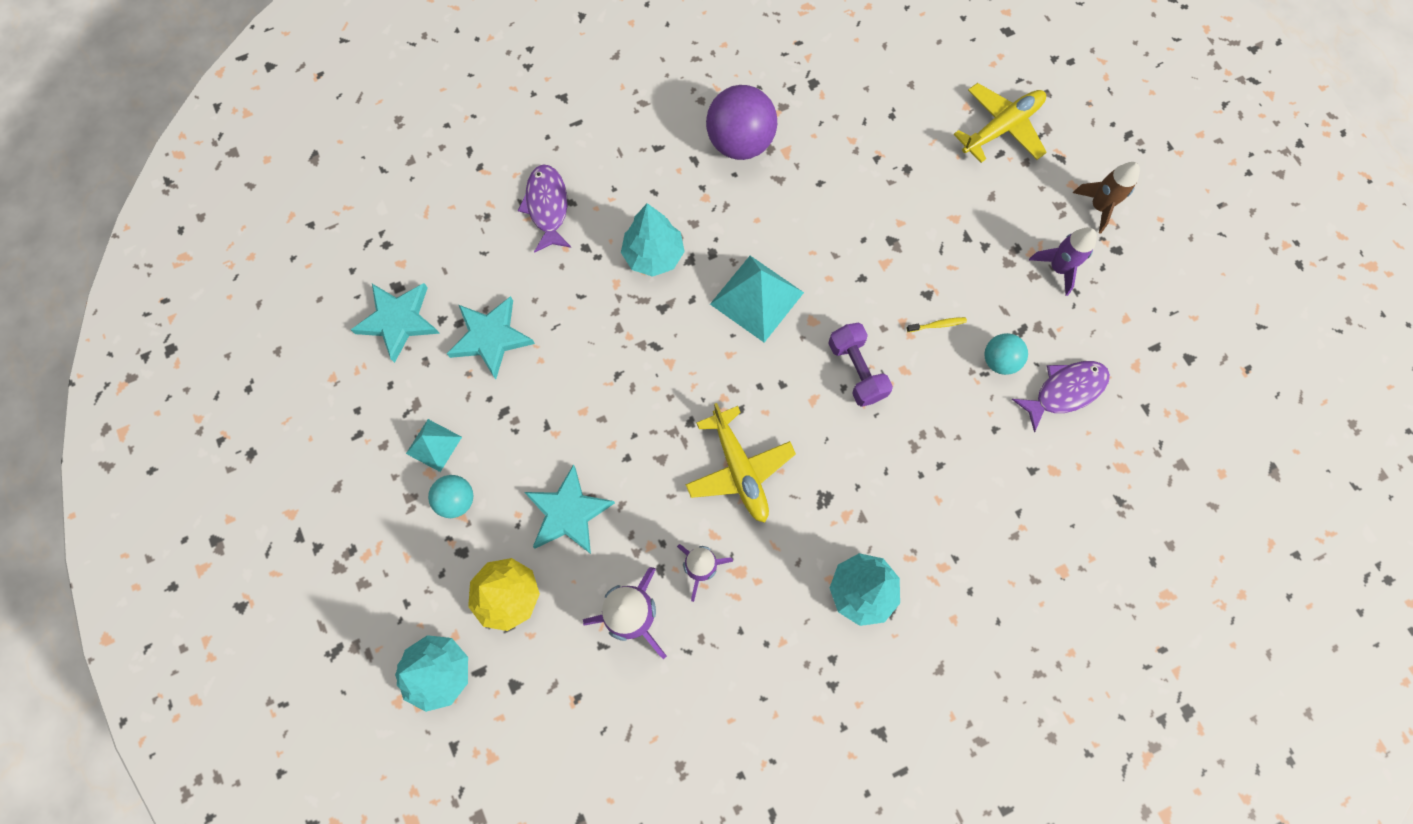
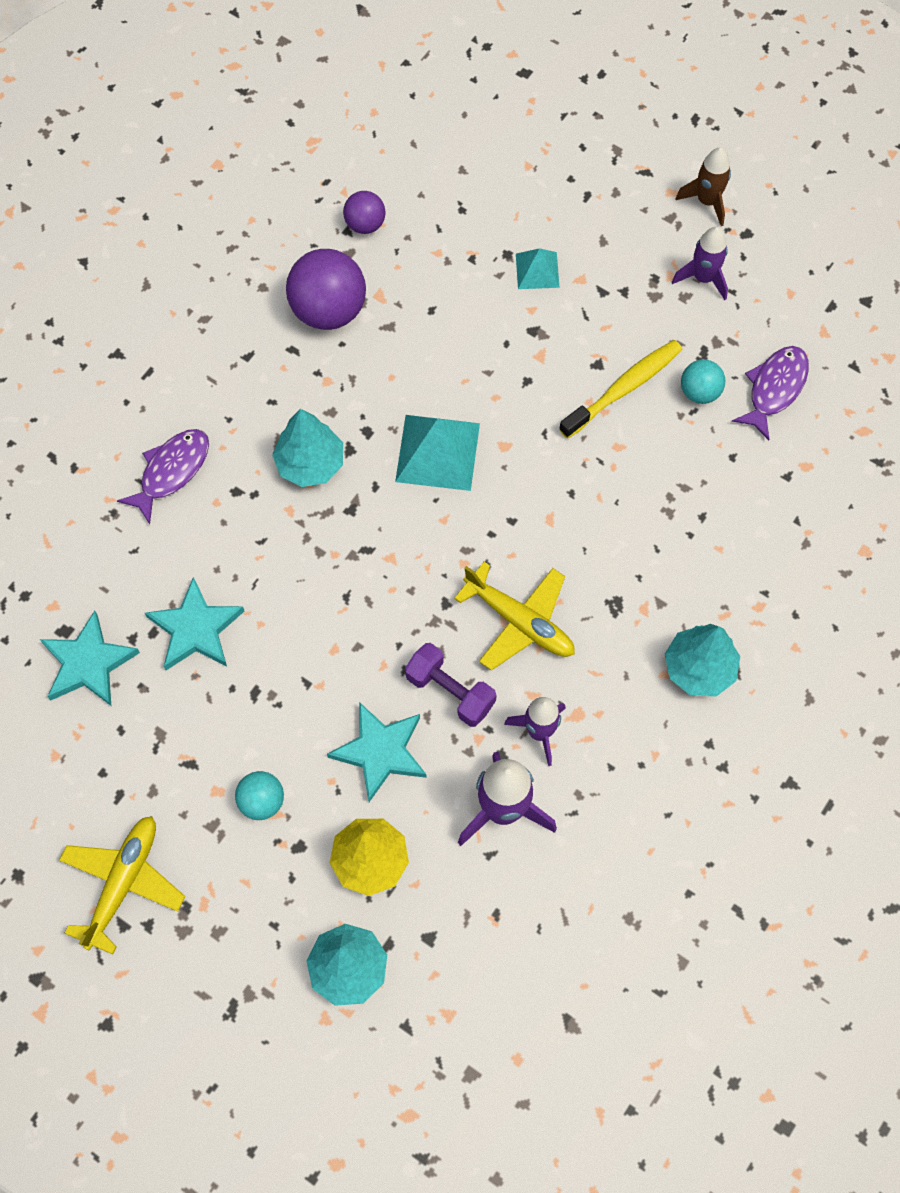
camera: 30 degrees left, 5 degrees down
turquoise pyramid [406,419,462,472] -> turquoise pyramid moved to [516,248,560,289]
purple fish [518,165,571,253] -> purple fish turned 75 degrees clockwise [117,429,209,524]
purple dumbbell [828,323,893,407] -> purple dumbbell moved to [405,643,497,727]
yellow toothbrush [907,317,967,332] -> yellow toothbrush [559,340,682,439], size x2.34
yellow plane [953,83,1047,163] -> yellow plane moved to [59,816,185,954]
none -> purple ball [343,191,385,234]

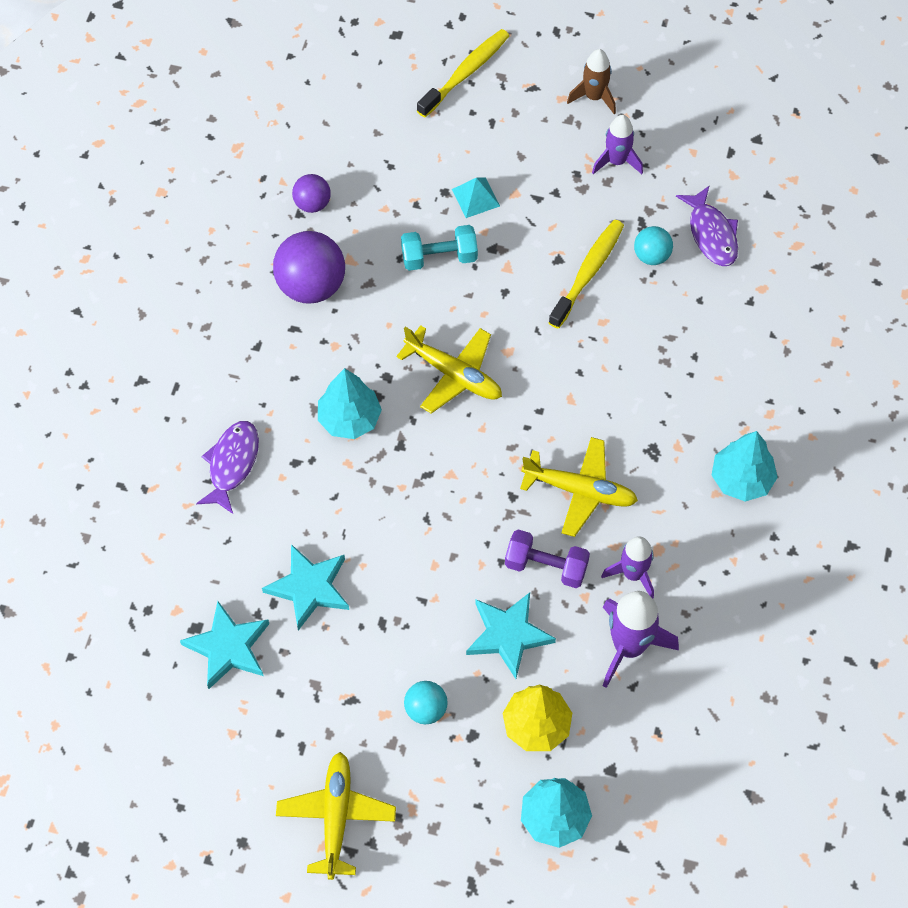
camera: 20 degrees left, 5 degrees down
turquoise pyramid [395,415,480,491] -> yellow plane [396,325,502,414]
purple fish [732,346,809,440] -> purple fish turned 150 degrees clockwise [676,185,738,266]
none -> turquoise dumbbell [401,225,478,271]
none -> yellow toothbrush [417,29,509,117]

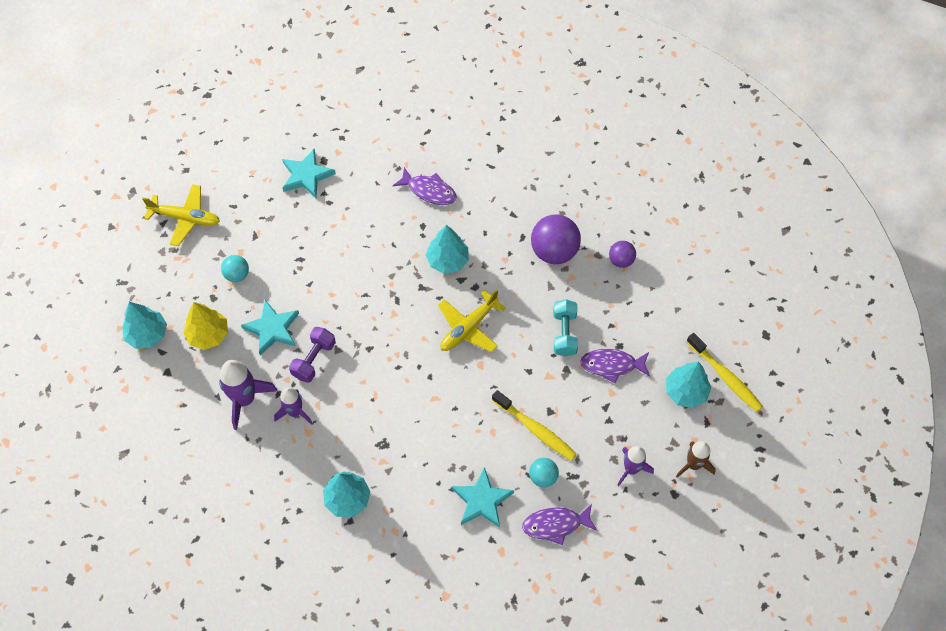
camera: 100 degrees right, 0 degrees up
turquoise star [262,544,349,631] -> turquoise star moved to [452,467,514,528]
turquoise pyramid [452,177,500,218] -> purple fish [580,349,650,383]
yellow plane [520,437,638,537] -> none
none -> turquoise tree [666,362,712,408]

